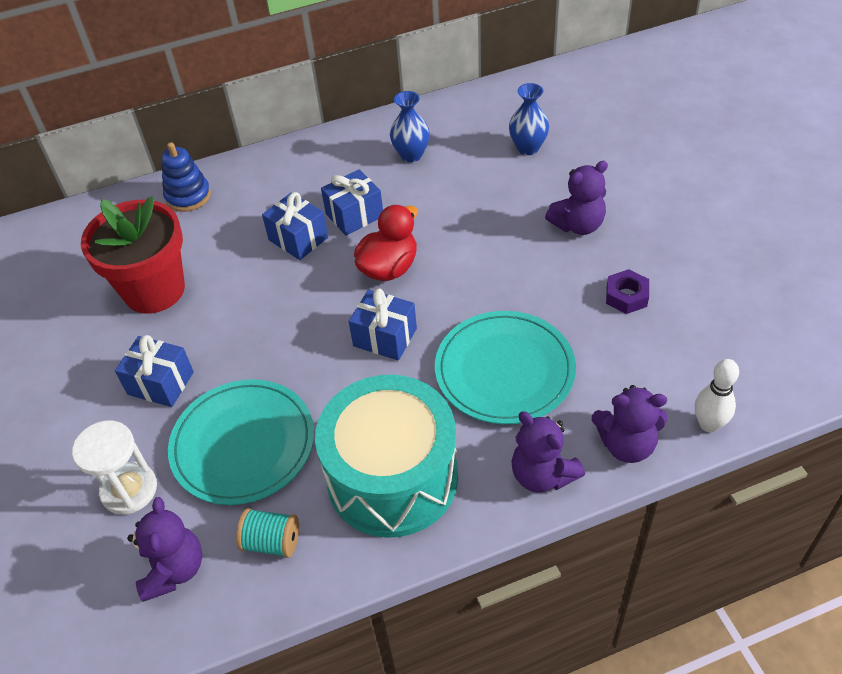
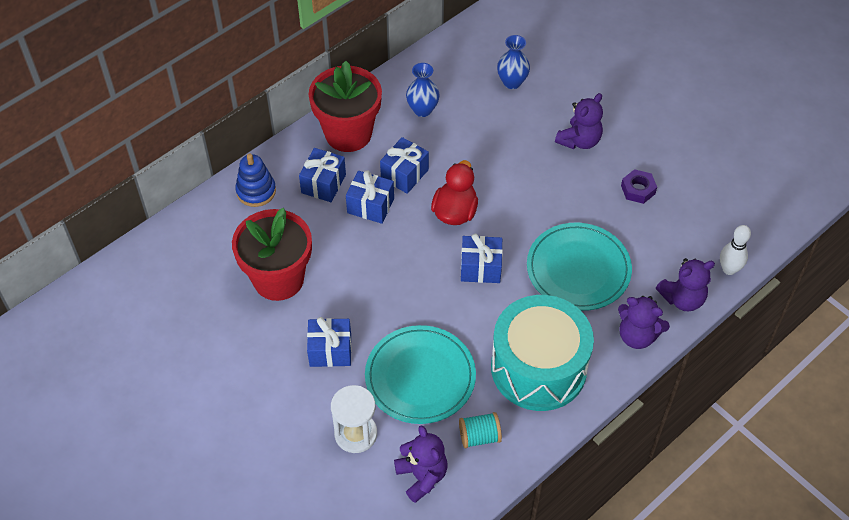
camera: 25 degrees left, 5 degrees up
none -> blue gift [299,148,346,202]
none -> red flower pot [308,61,382,152]

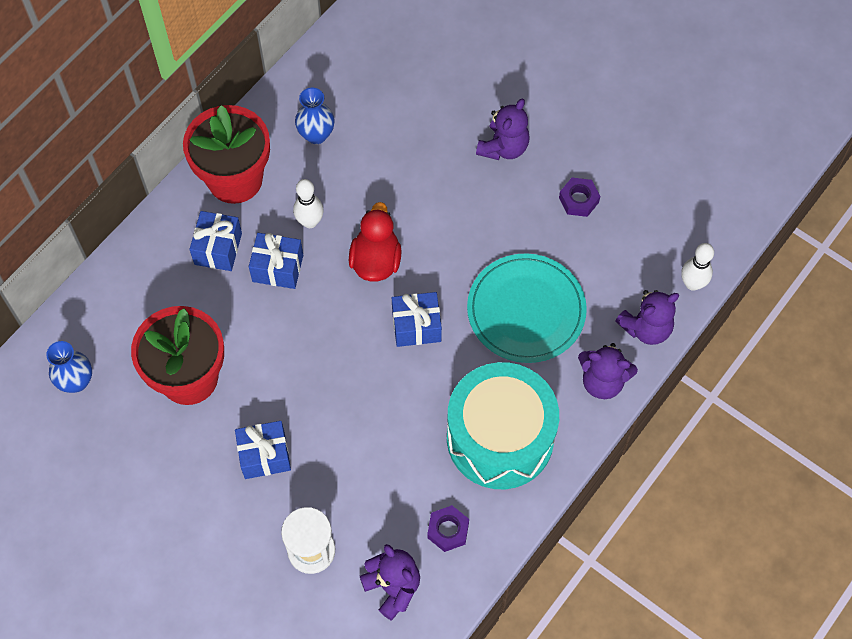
camera: 10 degrees left, 10 degrees up
blue stacking toy [235,154,276,207] -> none
turquoise plate [365,325,476,424] -> none
blue gift [380,137,429,194] -> white bowling pin [293,179,324,228]
turquoise spool [459,412,502,448] -> purple nut [427,505,469,552]
blue vase [497,35,530,89] -> blue vase moved to [46,341,92,393]

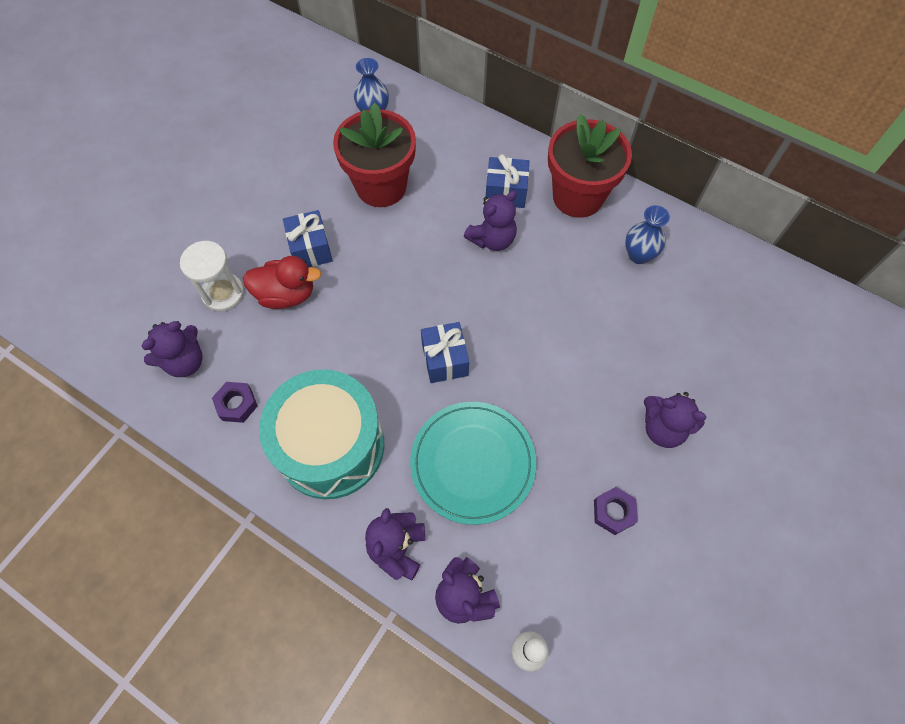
camera: 85 degrees right, 0 degrees up
blue gift [249,233,303,289] -> purple teddy bear [464,191,517,251]
white bowling pin [293,179,324,228] -> none
red duck [349,202,402,282] -> red duck moved to [243,256,321,309]

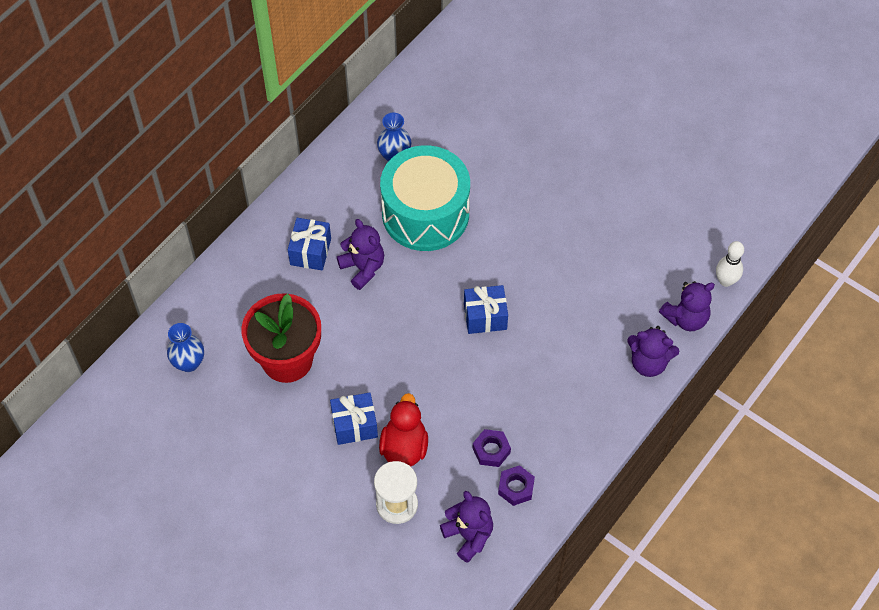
camera: 85 degrees left, 5 degrees down
turquoise drum [259,369,384,499] -> turquoise drum moved to [380,145,470,251]
turquoise plate [410,402,536,525] -> none
red flower pot [548,114,632,218] -> none
purple nut [594,487,638,535] -> purple nut moved to [473,429,511,467]
purple teddy bear [644,392,706,448] -> none

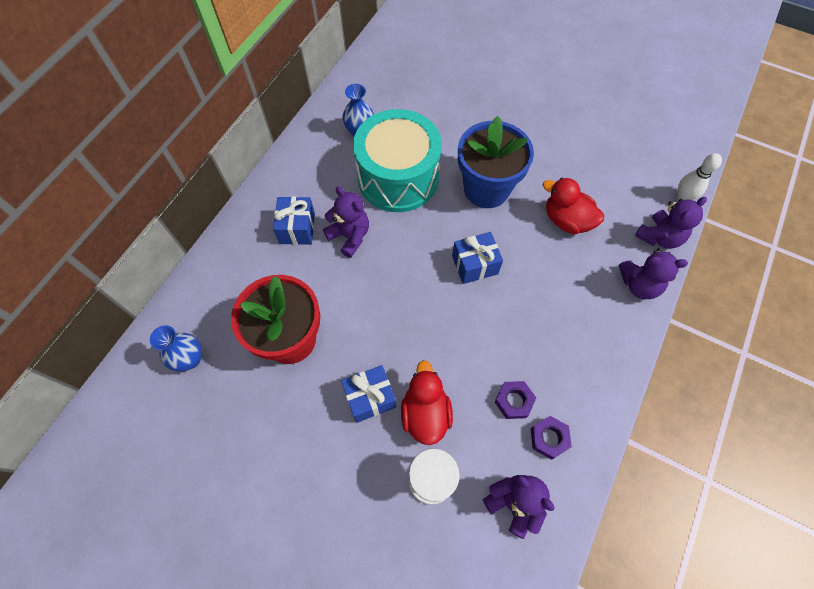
camera: 10 degrees left, 5 degrees up
none -> blue flower pot [458,116,534,208]
none -> red duck [543,178,604,234]

